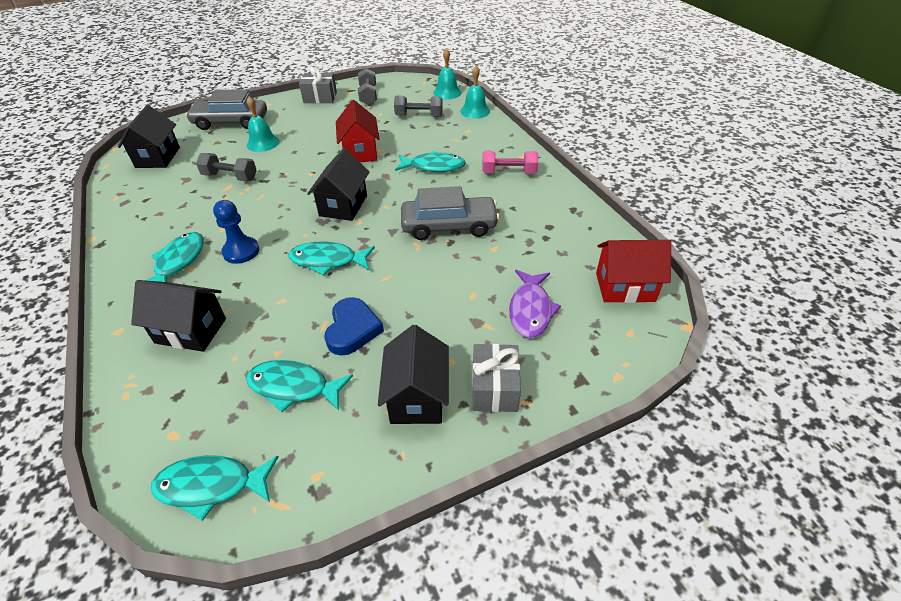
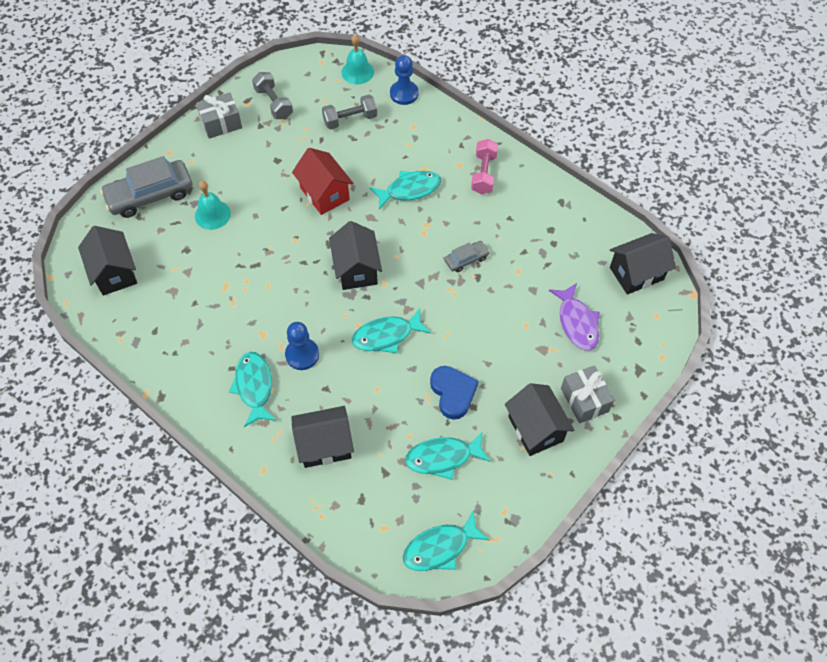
camera: 25 degrees left, 15 degrees up
grey dumbbell [196,153,257,181] -> none
grey car [401,186,500,240] -> grey car [444,241,490,272], size x0.50
turquoise bell [460,66,490,119] -> blue pawn [390,55,419,105]
pink dumbbell [482,151,538,174] -> pink dumbbell turned 60 degrees counterclockwise [471,139,498,194]
red house [596,240,671,303] -> black house [610,233,676,295]

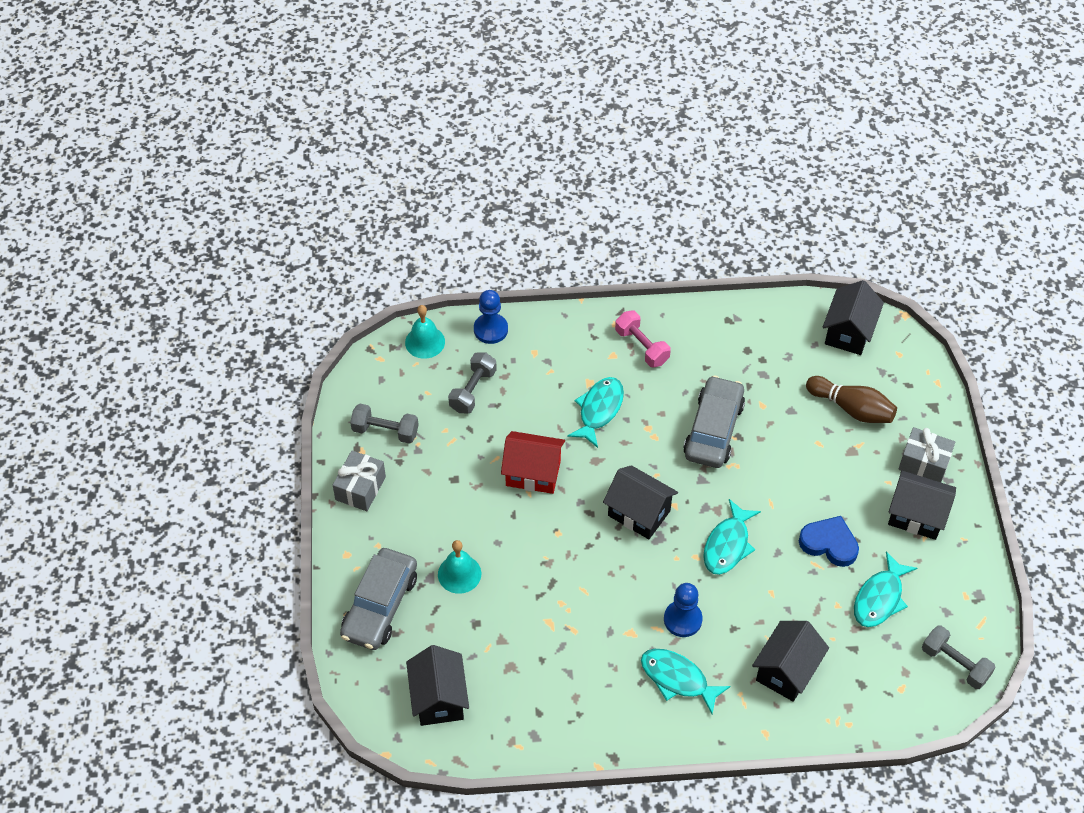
camera: 45 degrees left, 5 degrees down
black house [78,226,137,296] -> black house turned 60 degrees clockwise [406,645,469,726]
turquoise fish [403,511,489,571] -> grey dumbbell [922,625,996,689]
grey car [444,241,490,272] -> grey car [683,375,745,468], size x2.01
purple fish [549,283,600,351] -> brown bowling pin [806,376,897,423]

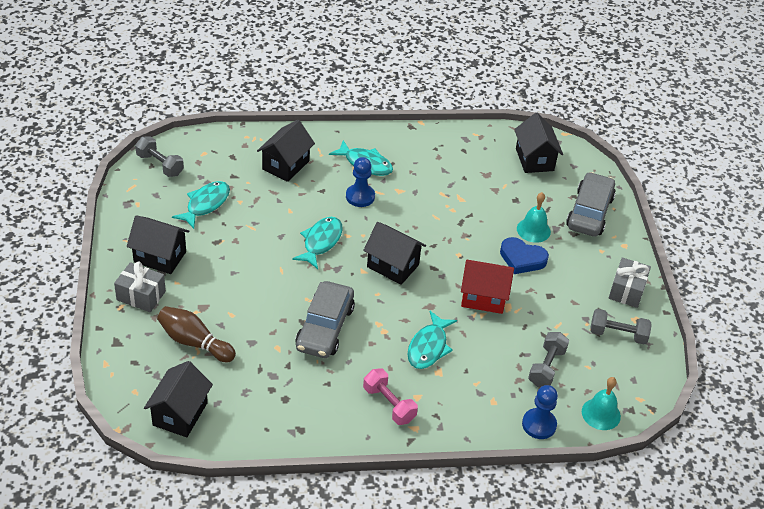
camera: 175 degrees right, 10 degrees down
blue heart [799,516,859,567] -> blue heart moved to [500,237,549,274]

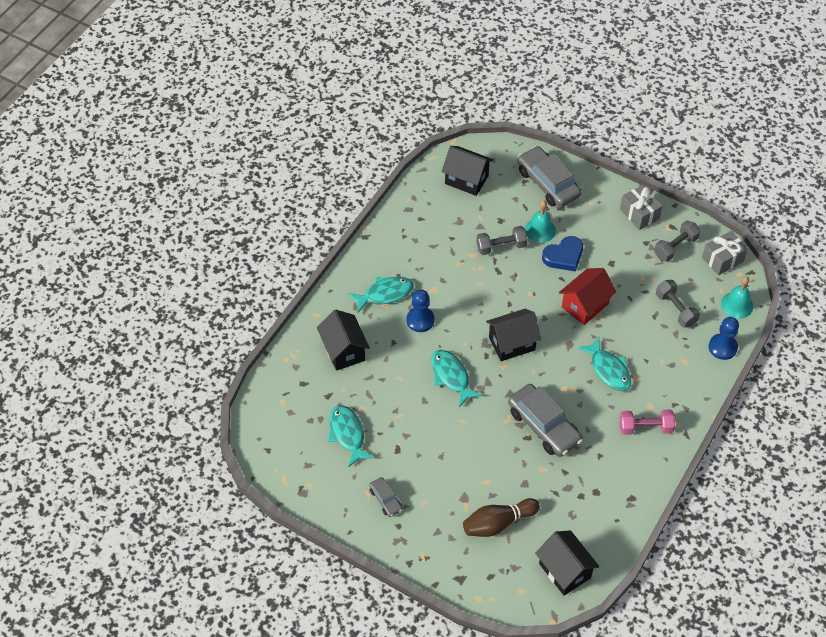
camera: 50 degrees left, 10 degrees up
grey gift [114,262,166,312] -> grey gift moved to [702,231,748,275]
black house [127,215,190,274] -> grey car [369,477,402,517]
grey dumbbell [135,136,184,177] -> grey dumbbell moved to [476,226,528,255]

